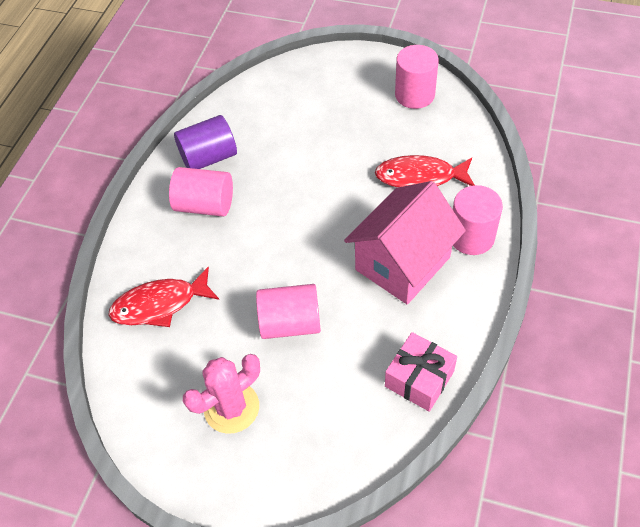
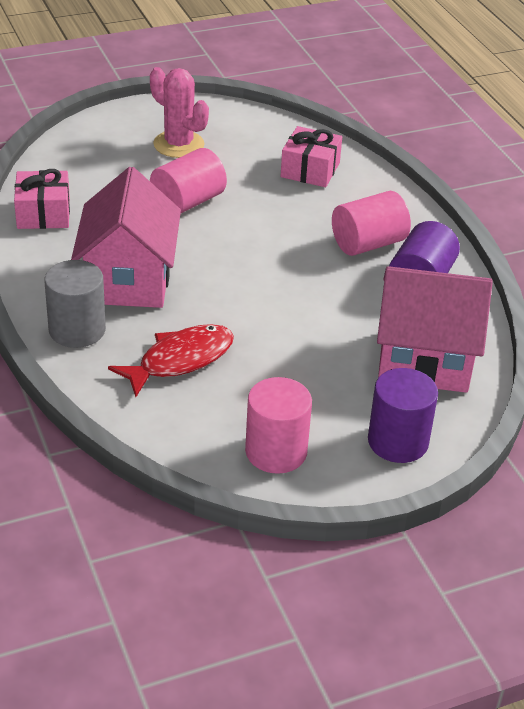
camera: 135 degrees right, 15 degrees down
red fish [108,267,219,327] -> pink gift [280,126,342,187]
pink cactus [183,354,260,434] -> pink cactus turned 60 degrees counterclockwise [150,67,209,158]
pink cylinder [453,185,503,255] -> grey cylinder [44,260,106,348]
none -> purple cylinder [368,368,438,463]
none -> pink house [377,266,493,393]

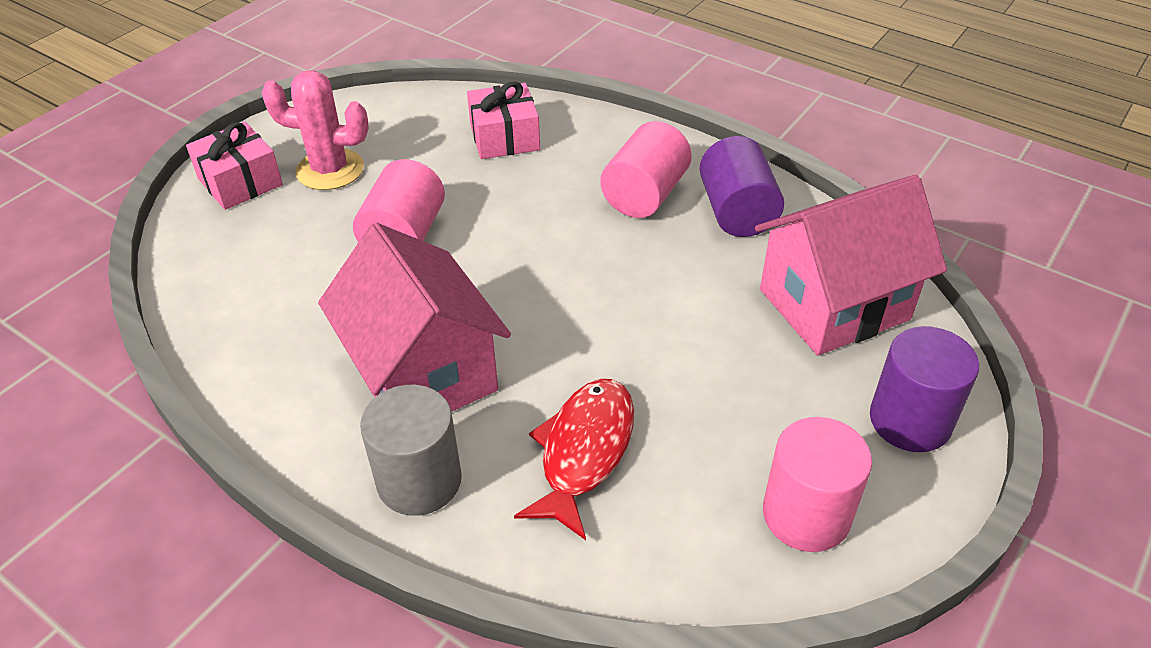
camera: 30 degrees left, 5 degrees up
pink gift [14,169,70,229] -> pink gift moved to [186,122,283,210]

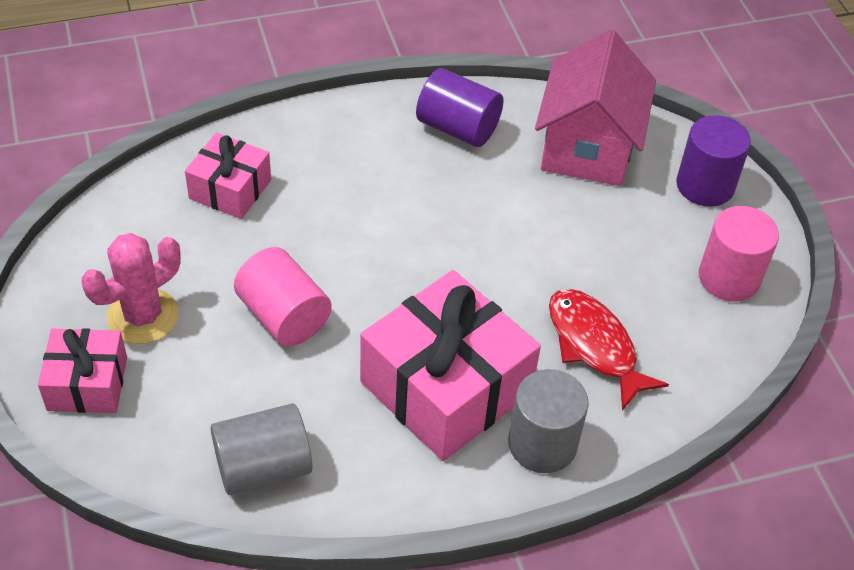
camera: 55 degrees left, 5 degrees up
pink house [318,223,511,412] -> pink gift [360,270,541,461]
pink cylinder [600,121,692,218] -> none
none -> grey cylinder [211,403,313,495]

